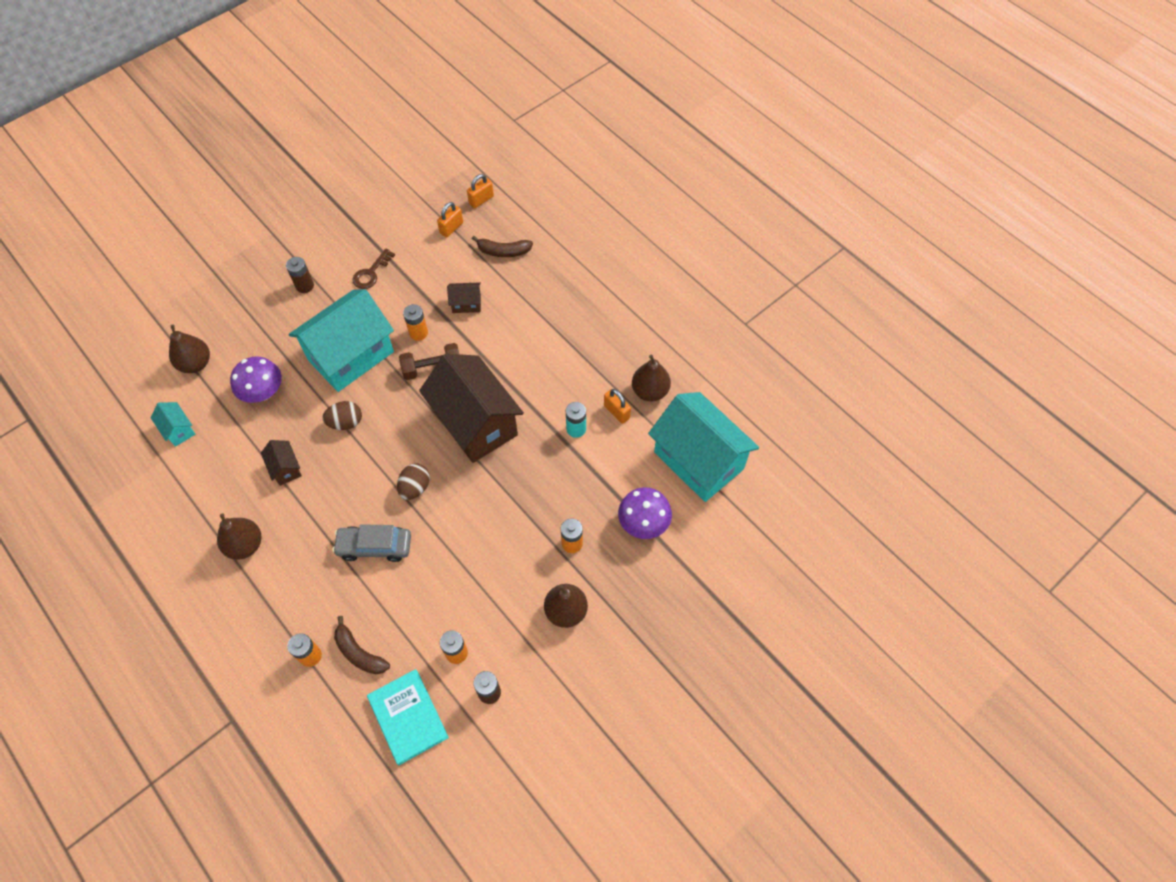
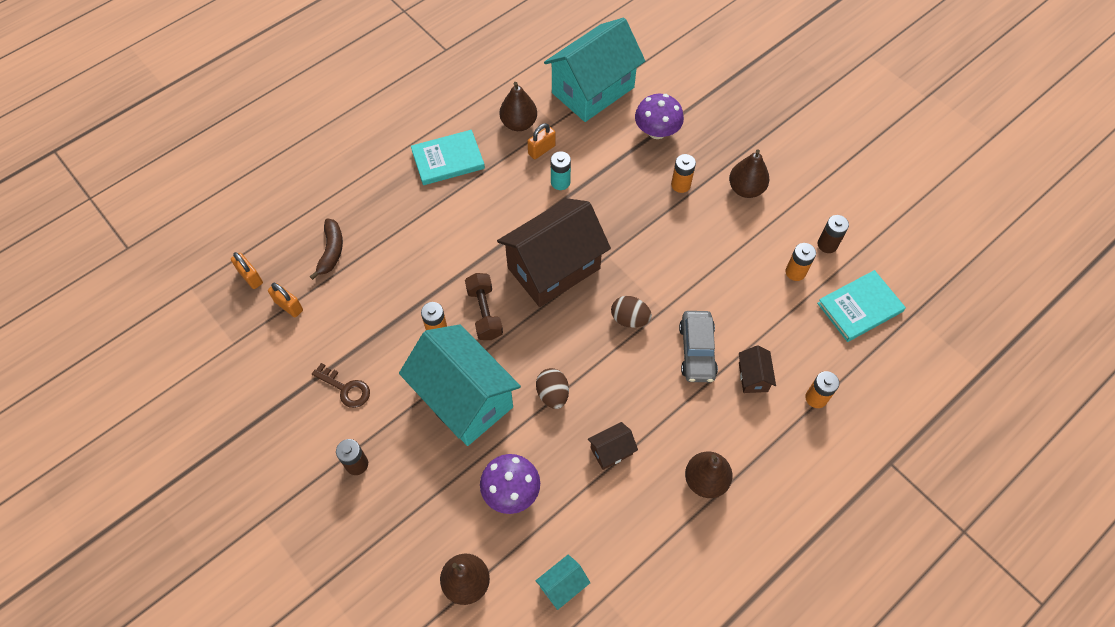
camera: 90 degrees left, 0 degrees up
brown banana [334,616,390,674] -> none
brown house [447,282,481,313] -> brown house moved to [739,346,776,393]
none -> turquoise book [411,130,485,185]

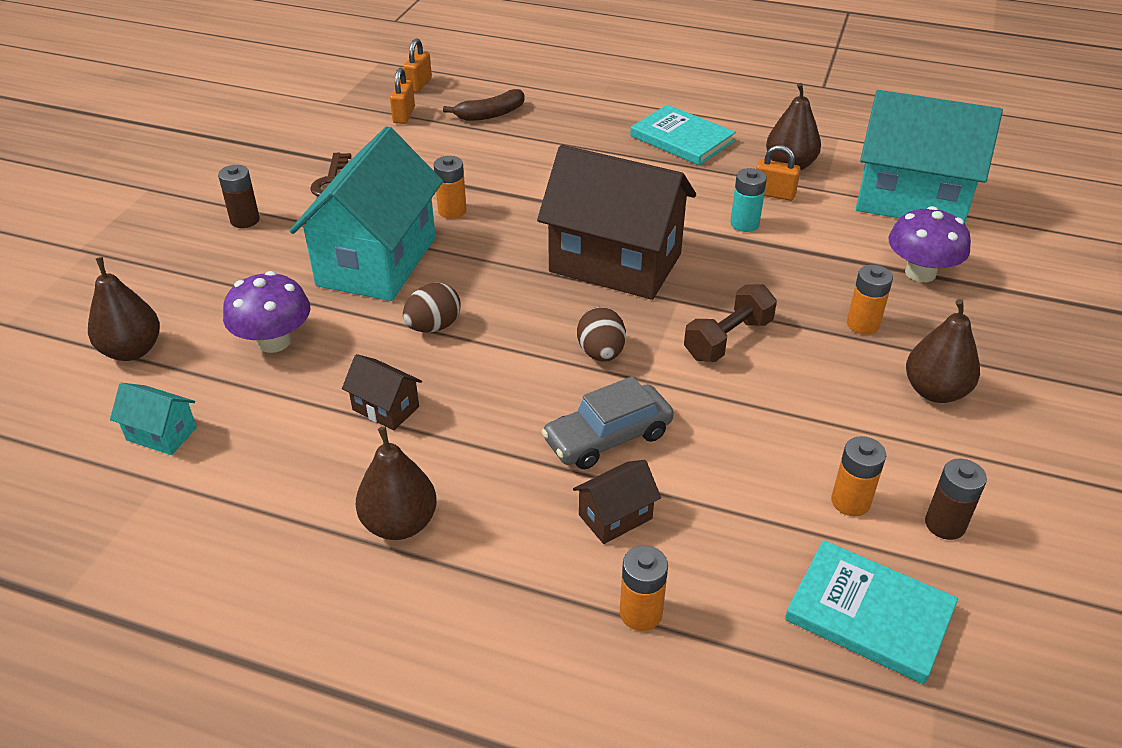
camera: 60 degrees right, 20 degrees down
brown dumbbell [465,273,503,340] -> brown dumbbell moved to [684,284,777,362]

